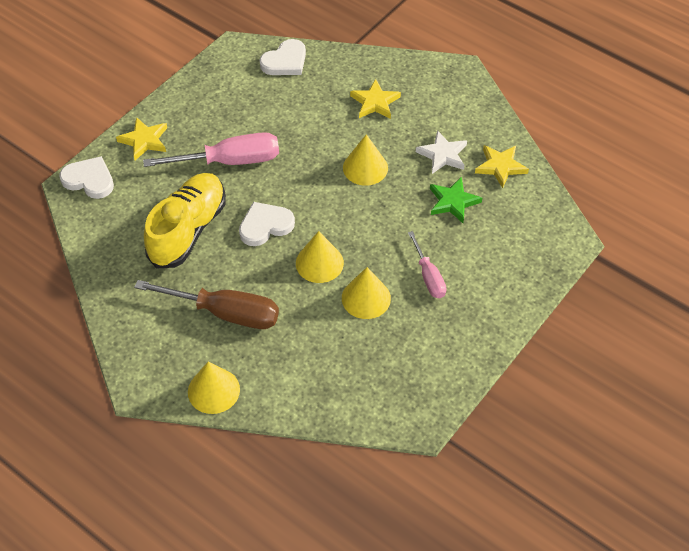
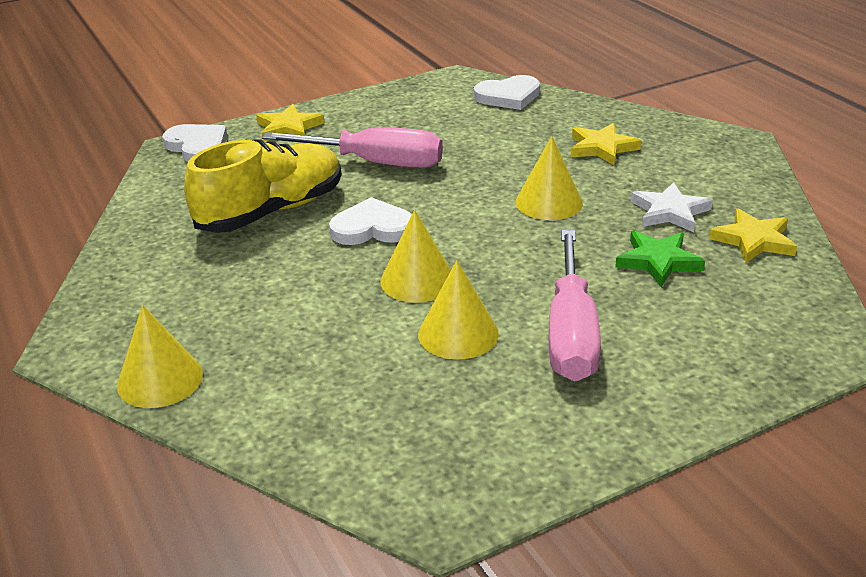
camera: 25 degrees right, 20 degrees down
brown screwdriver [134,280,279,329] -> none
pink screwdriver [408,231,447,298] -> pink screwdriver [549,230,601,381], size x1.74

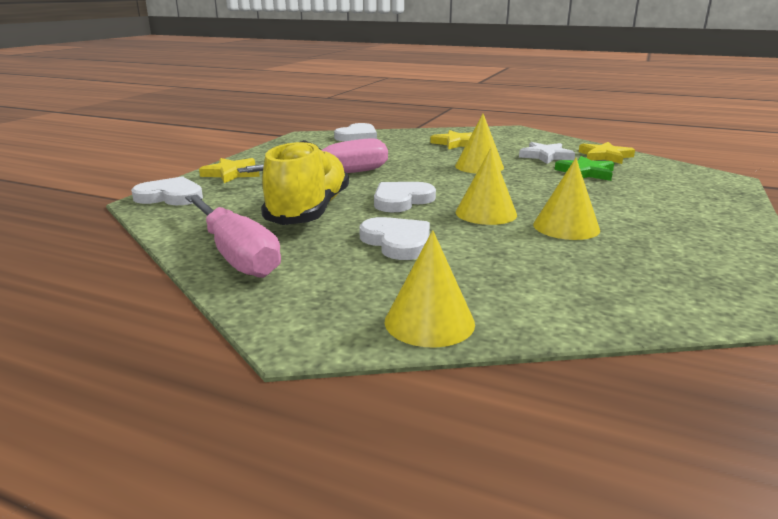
camera: 40 degrees left, 10 degrees down
pink screwdriver [549,230,601,381] -> pink screwdriver moved to [185,194,281,278]
none -> white heart [359,217,430,260]

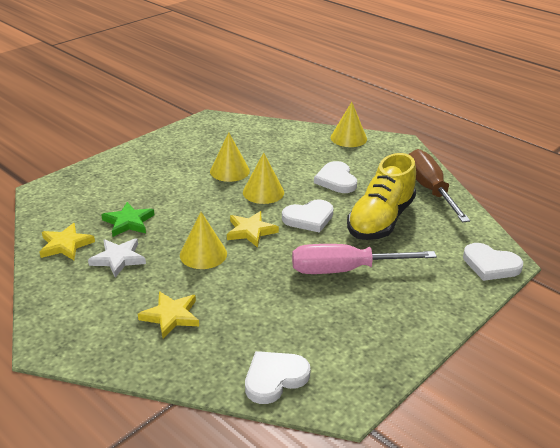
camera: 160 degrees left, 10 degrees up
pink screwdriver [185,194,281,278] -> brown screwdriver [408,149,470,223]
yellow star [199,158,260,183] -> yellow star moved to [227,211,279,248]

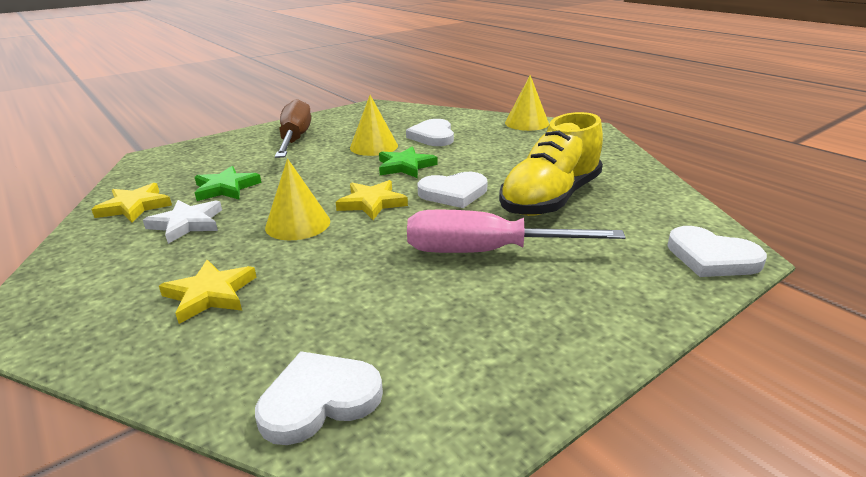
camera: 10 degrees right, 5 degrees down
yellow cone [243,152,284,204] -> green star [379,146,438,178]
white heart [314,161,357,193] -> white heart moved to [406,119,454,146]
brown screwdriver [408,149,470,223] -> brown screwdriver moved to [275,99,311,158]

